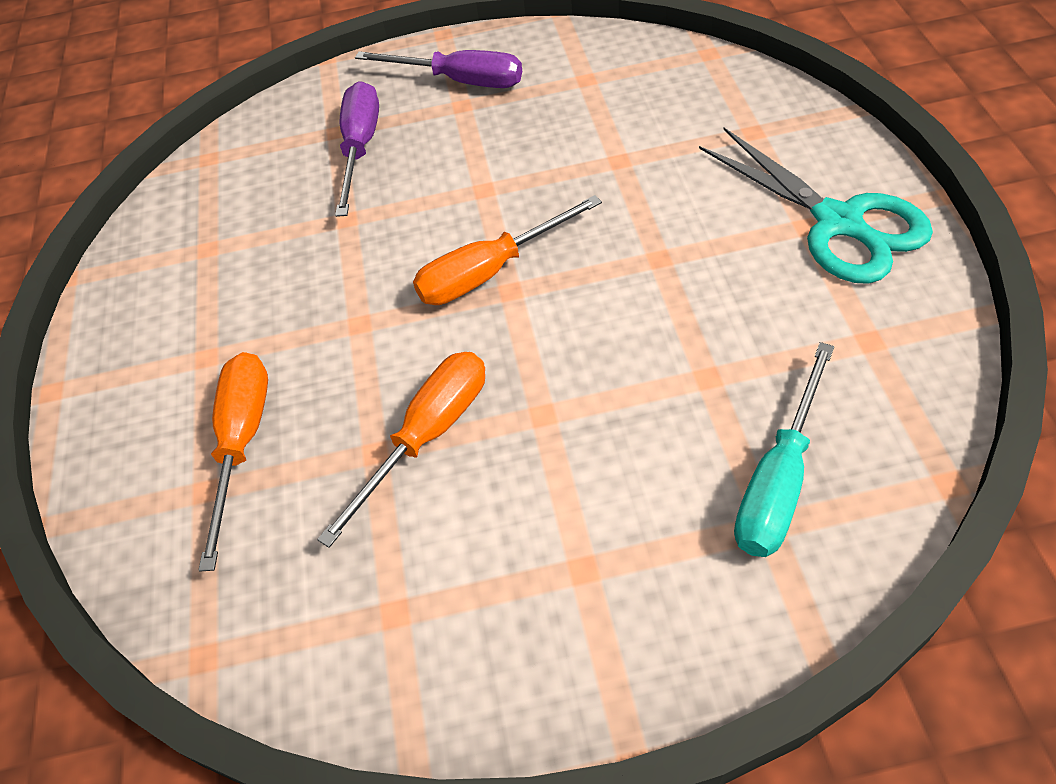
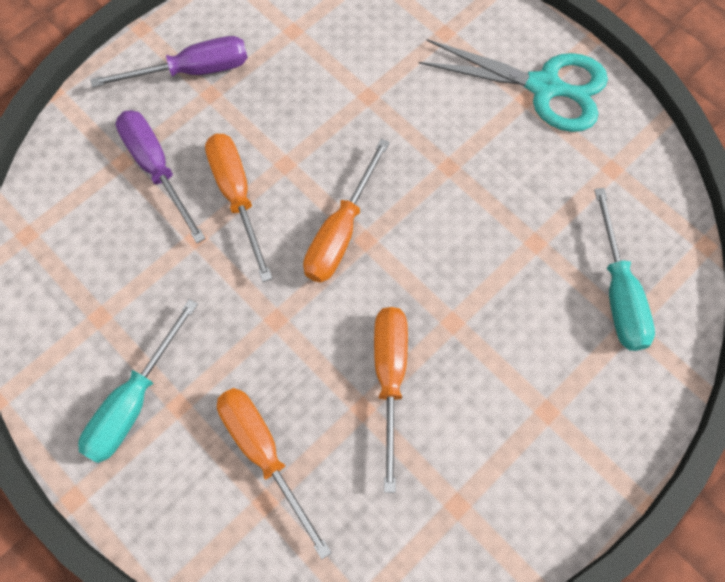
camera: 40 degrees left, 15 degrees up
none -> turquoise screwdriver [78,299,198,463]
none -> orange screwdriver [205,134,273,282]

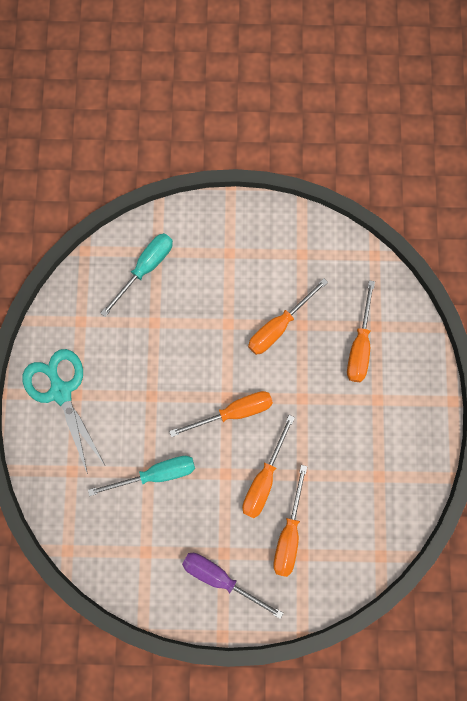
camera: 135 degrees left, 10 degrees up
turquoise screwdriver [78,299,198,463] -> turquoise screwdriver moved to [88,456,195,496]
purple screwdriver [115,110,206,243] -> orange screwdriver [273,465,307,577]

